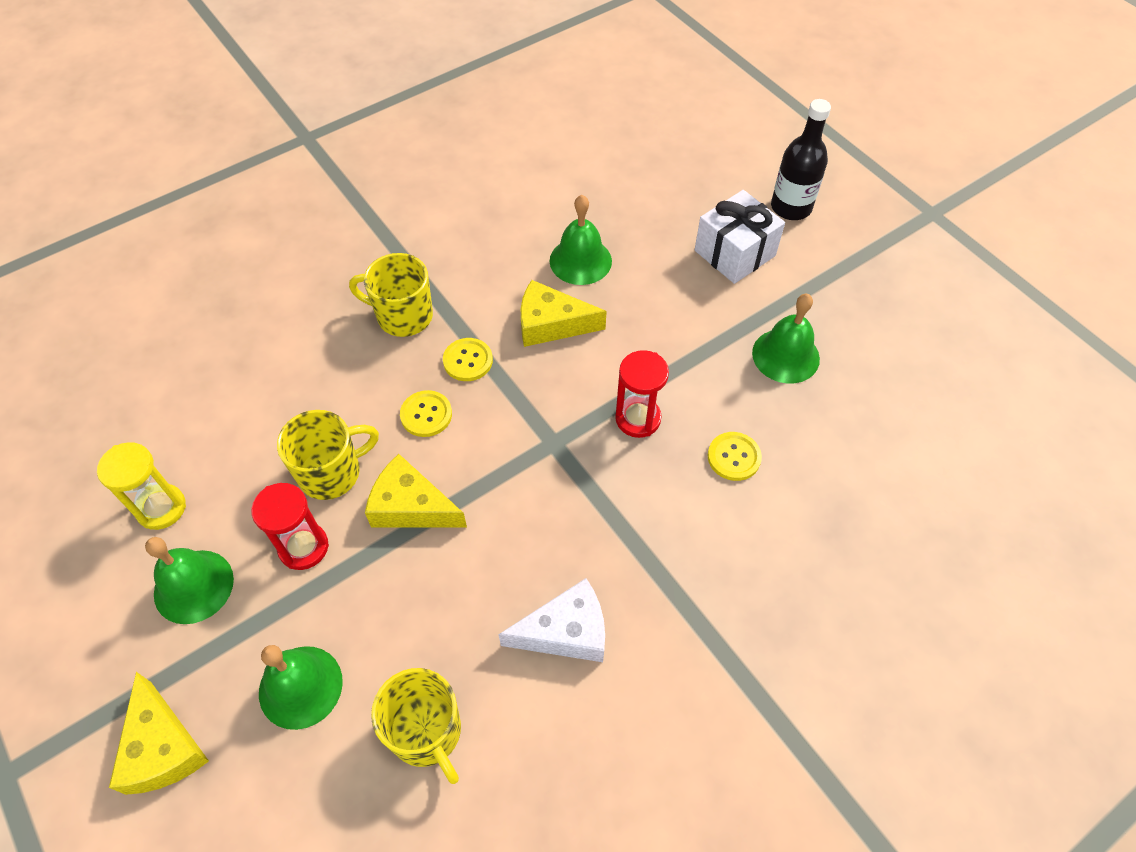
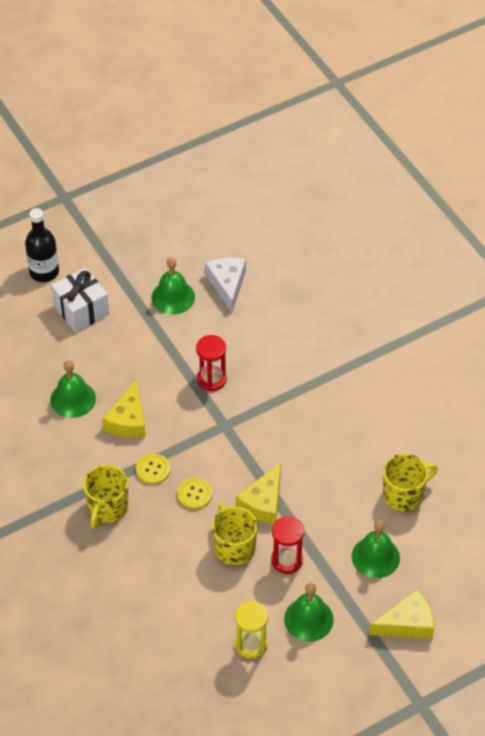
camera: 85 degrees left, 5 degrees down
white cheese [498,578,605,662] -> white cheese moved to [205,258,246,312]
yellow button [708,432,762,481] -> none

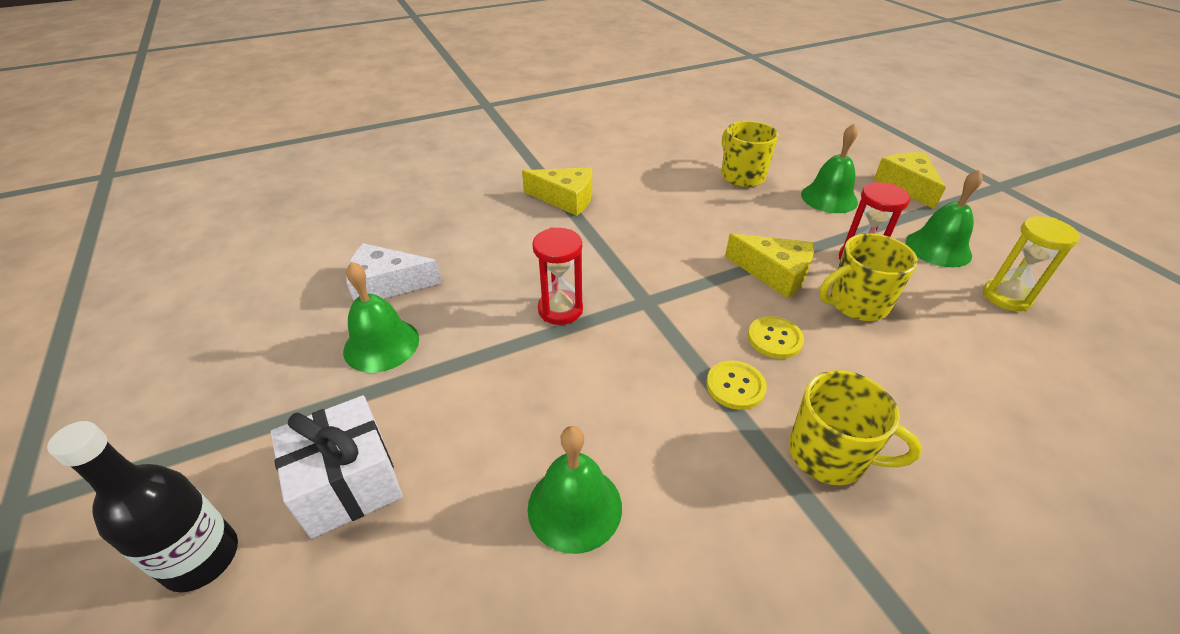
camera: 85 degrees left, 10 degrees down
yellow cheese [102,379,146,438] -> yellow cheese moved to [522,167,592,216]

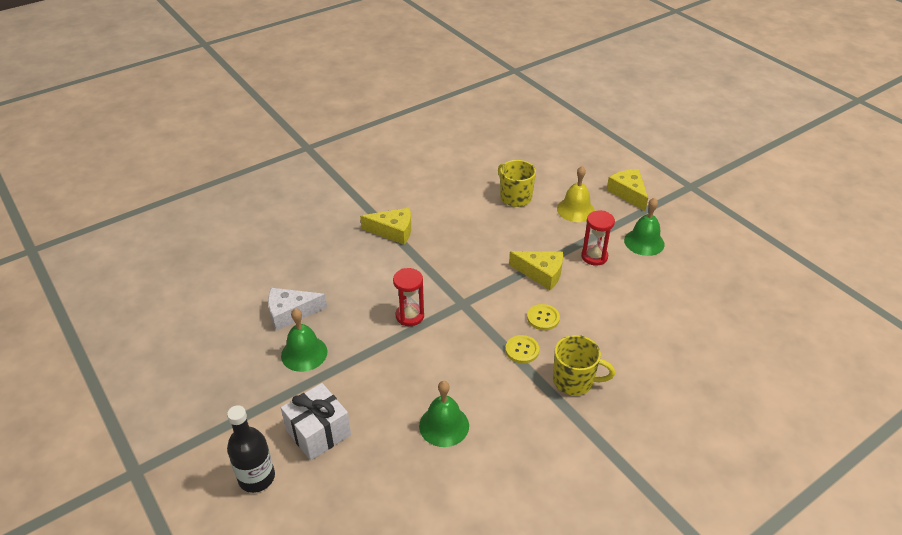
camera: 10 degrees left, 0 degrees up
green bell [801,124,858,213] -> yellow bell [557,166,595,222]
yellow mug [819,233,918,321] -> none
yellow hourglass [983,216,1080,311] -> none

